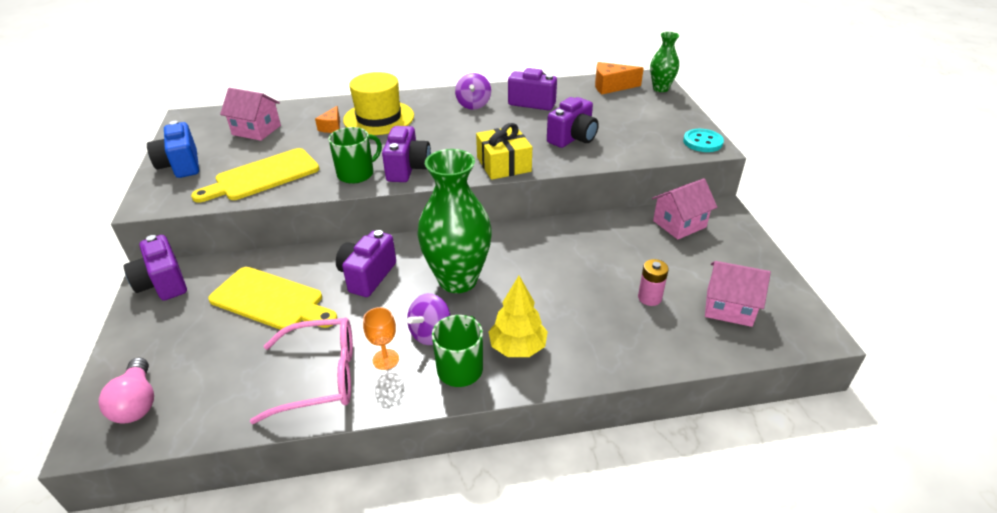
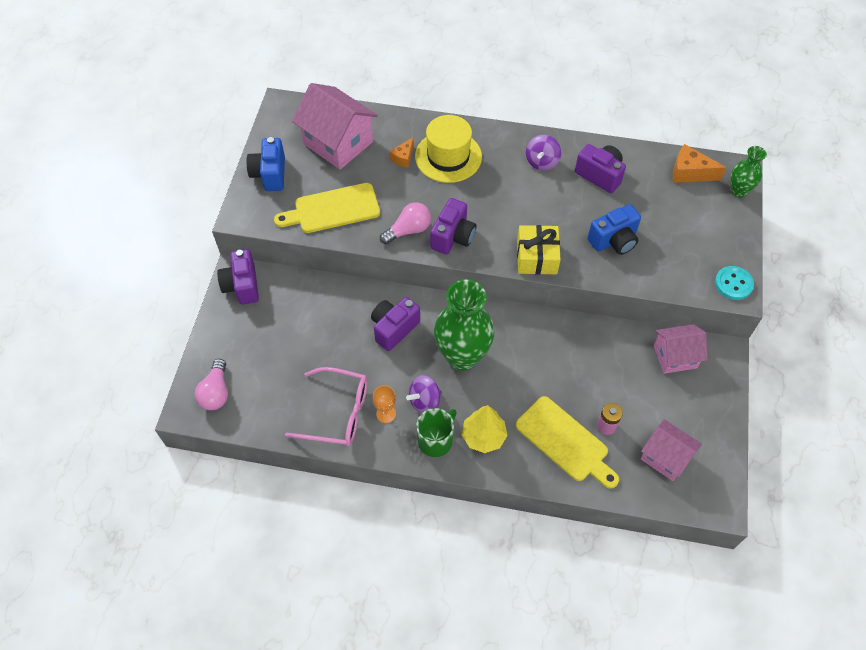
camera: 20 degrees right, 20 degrees up
yellow cutting board [208,267,337,330] -> yellow cutting board moved to [515,396,619,489]
pink house [220,88,281,141] -> pink house [292,83,378,170], size x1.60
green mug [328,127,382,184] -> pink light bulb [380,202,431,244]
purple camera [547,97,599,148] -> blue camera [588,204,641,255]

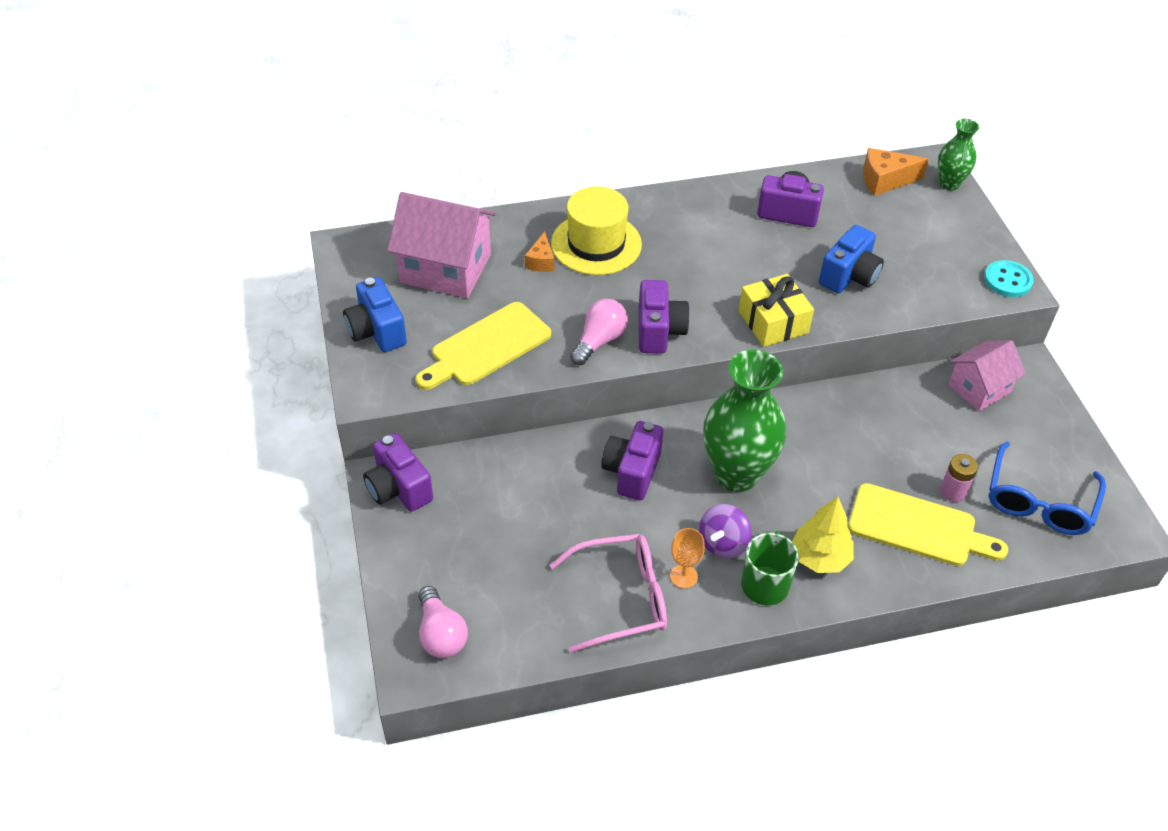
camera: 25 degrees left, 10 degrees down
purple spinning top [526,135,561,171] -> none
pink house [641,419,702,481] -> blue glasses [989,442,1106,535]

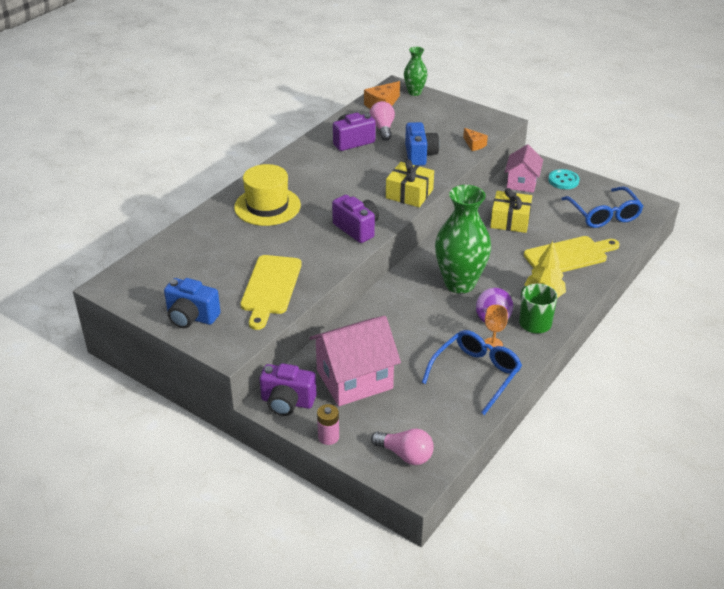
camera: 40 degrees left, 10 degrees down
pink house [387,192,496,298] -> pink house moved to [309,316,401,406]
orange cheese [525,232,555,272] -> orange cheese moved to [463,128,488,151]
pink glasses [550,534,667,653] -> blue glasses [422,330,522,415]
pink light bulb [570,299,628,365] -> pink light bulb moved to [369,101,395,141]
purple camera [601,421,663,500] -> none
pink battery [940,454,978,502] -> pink battery moved to [317,404,339,445]
turquoise button [984,260,1034,297] -> turquoise button moved to [548,169,580,189]
none -> yellow gift [490,188,532,233]

